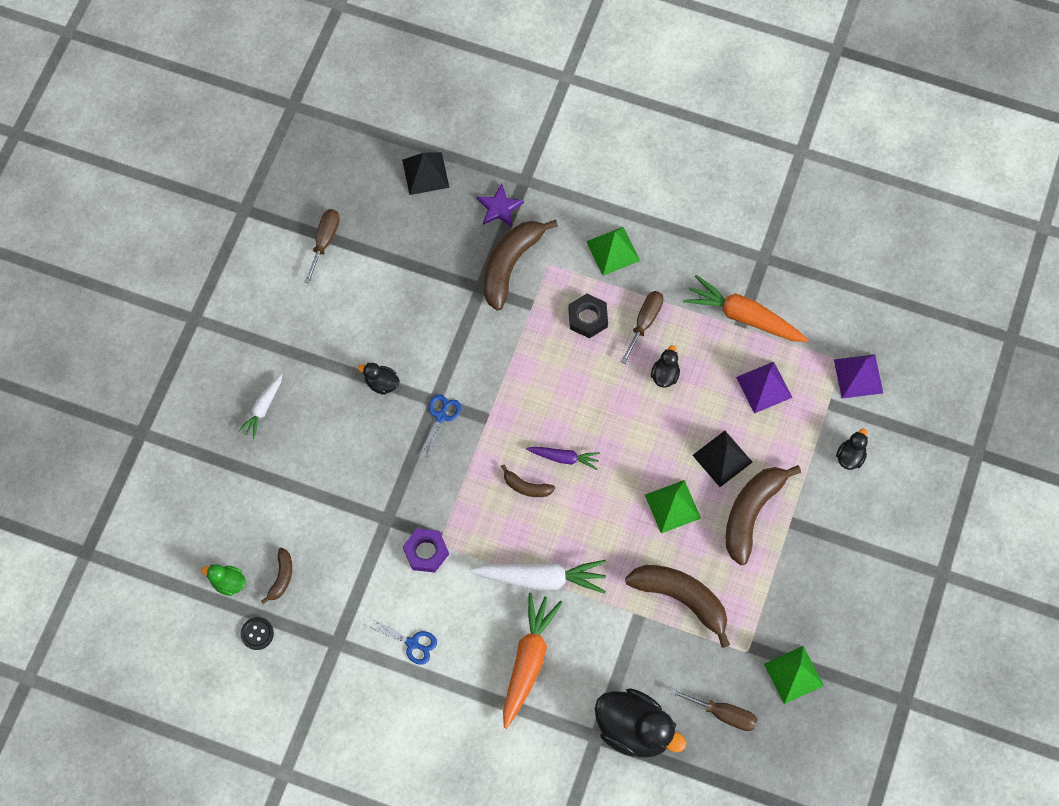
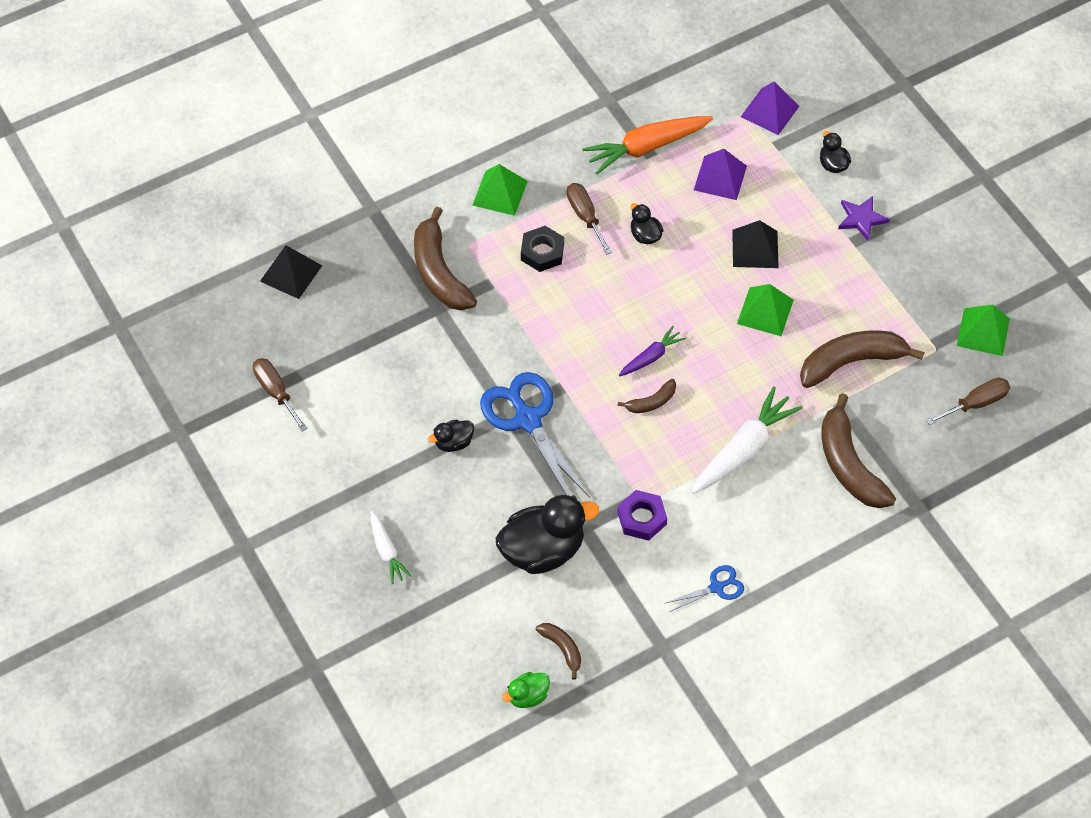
camera: 50 degrees left, 10 degrees down
black button [241,617,274,650] -> none
blue scissors [419,395,461,460] -> blue scissors [480,372,590,497], size x2.03
purple star [477,184,524,227] -> purple star moved to [838,196,890,241]
orange carrot [503,592,563,729] -> none
black duck [595,688,686,758] -> black duck moved to [496,495,599,574]
brown banana [726,465,801,565] -> brown banana moved to [822,393,896,508]

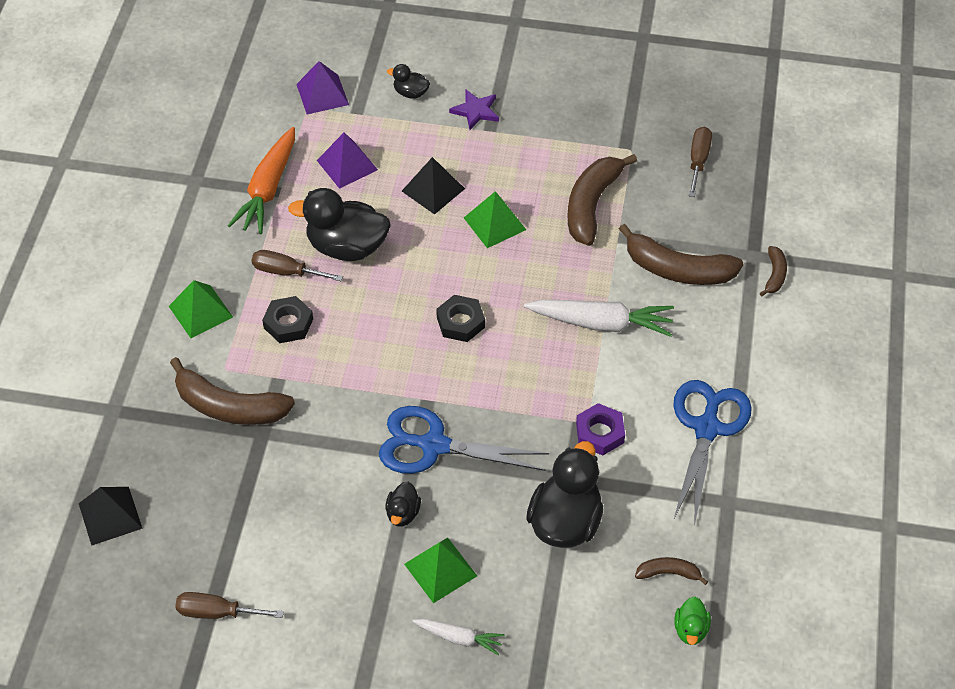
camera: 50 degrees left, 5 degrees down
brown banana [618,379,676,413] -> brown banana moved to [760,246,787,296]
purple carrot [619,326,686,376] -> black nut [436,295,485,342]
black duck [630,203,663,244] -> black duck [288,188,391,261], size x2.09
blue scissors [666,565,744,612] -> blue scissors [673,380,752,522], size x2.03
white carrot [692,386,803,494] -> white carrot turned 105 degrees clockwise [524,300,674,337]
green pyramid [957,305,1010,356] -> green pyramid moved to [404,538,477,603]

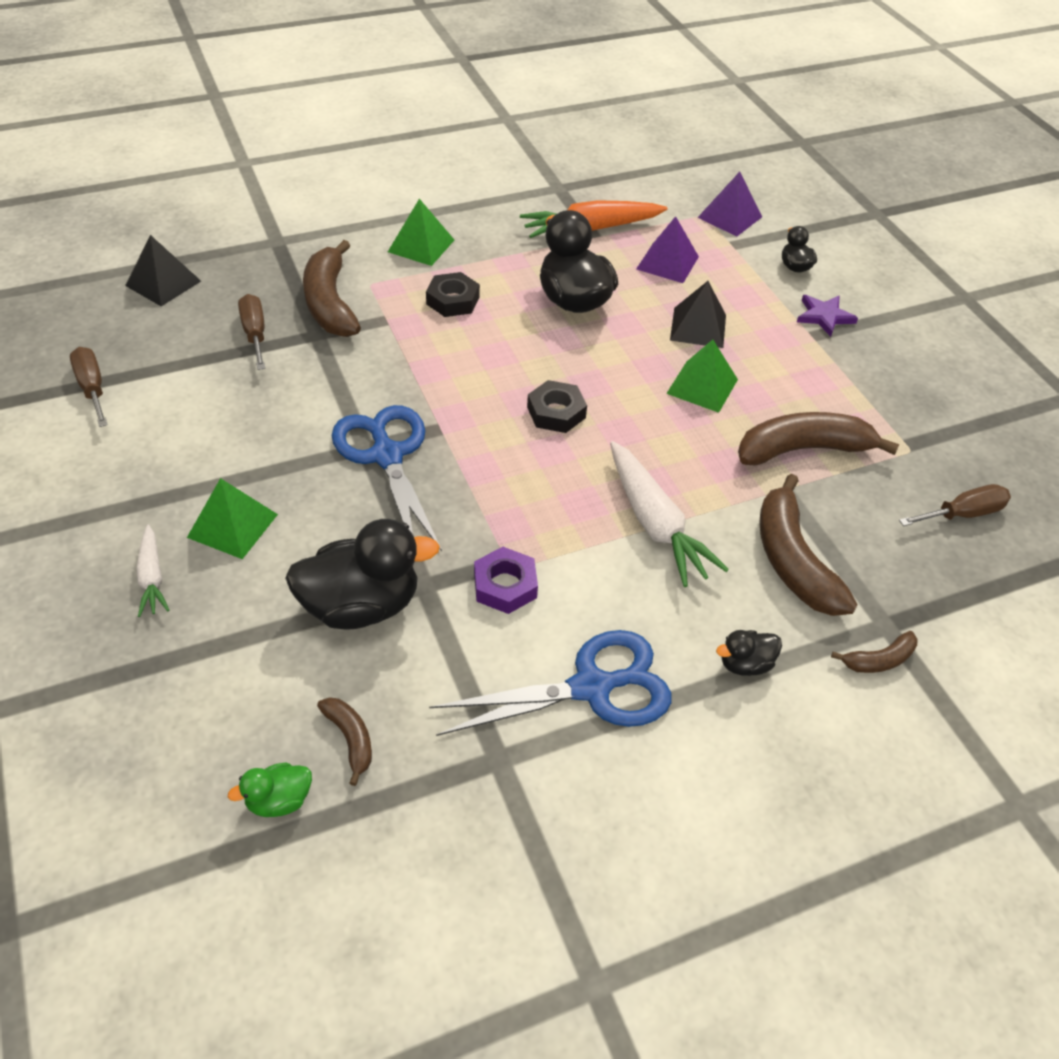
camera: 55 degrees right, 5 degrees down
brown screwdriver [252,250,343,281] -> brown screwdriver moved to [238,294,265,370]
black duck [385,482,421,526] -> black duck moved to [716,630,782,676]

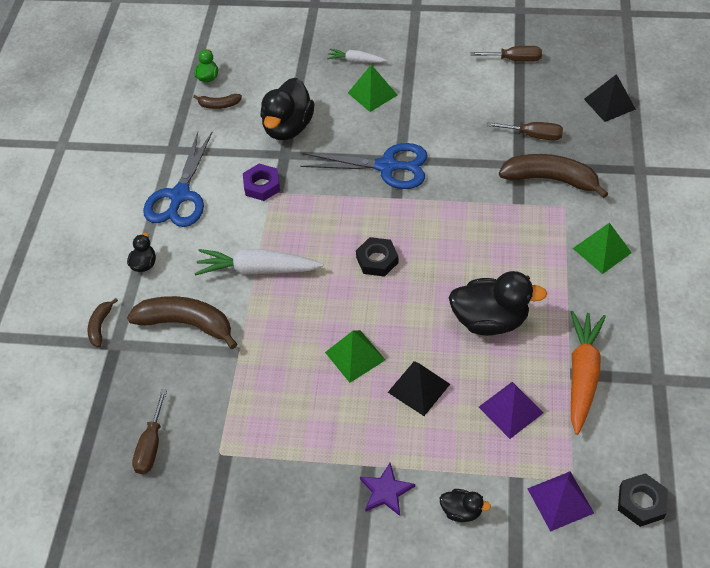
camera: 125 degrees right, 5 degrees up
black nut [426,272,480,317] -> black nut moved to [618,473,668,527]
brown banana [738,412,899,466] -> none

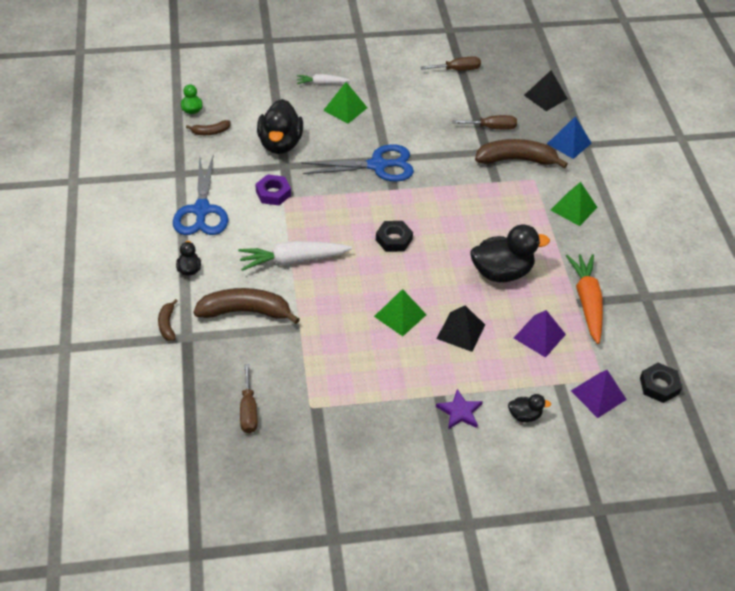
camera: 20 degrees left, 5 degrees down
none -> blue pyramid [547,116,592,159]

